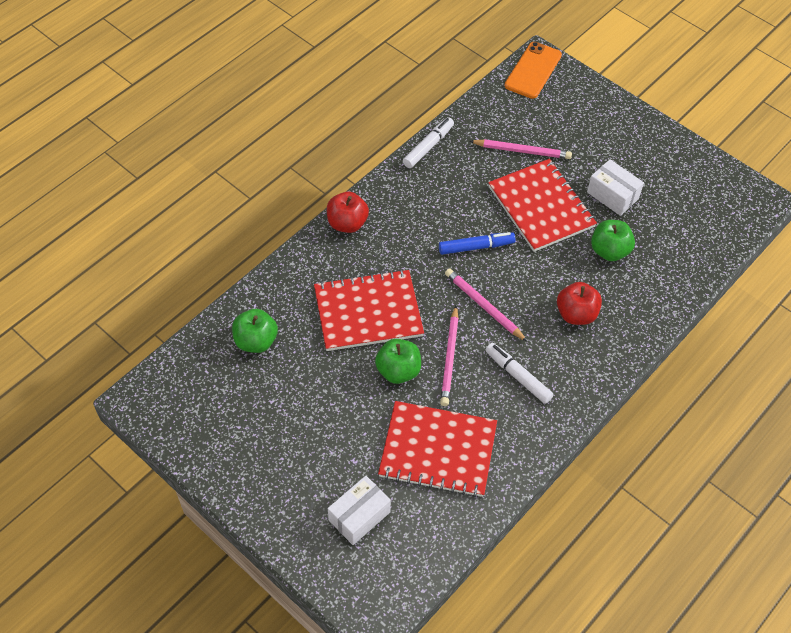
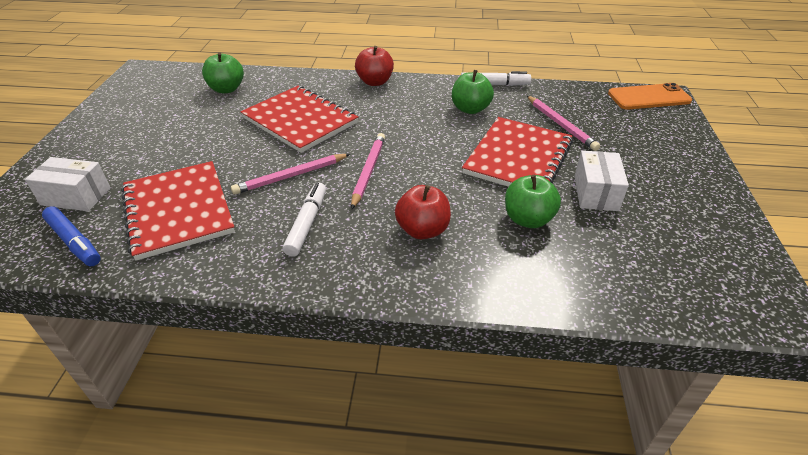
camera: 55 degrees right, 15 degrees down
green apple [375,339,421,384] -> green apple moved to [452,70,494,114]
blue marker [439,232,516,255] -> blue marker moved to [42,207,101,266]

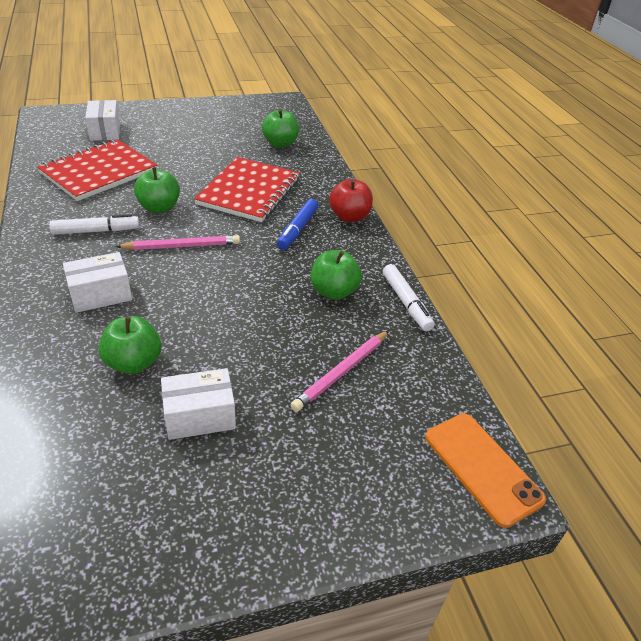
camera: 65 degrees right, 0 degrees up
blue marker [42,207,101,266] -> blue marker moved to [277,199,318,250]
pink pencil [231,154,350,195] -> green apple [134,167,180,213]
red apple [395,185,451,239] -> white box [63,252,132,313]
red notebook [462,117,573,187] -> none

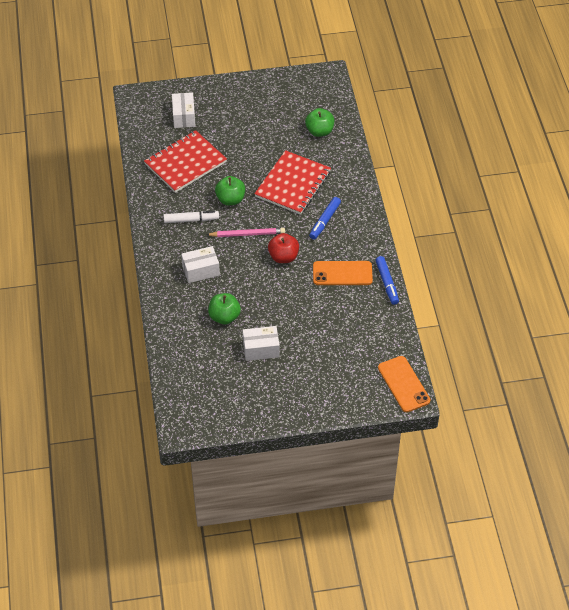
camera: 10 degrees right, 10 degrees up
pink pencil [290,330,389,412] -> none
green apple [311,250,362,300] -> orange phone [313,261,373,285]
red apple [329,179,373,222] -> red apple moved to [268,233,299,263]
white marker [383,264,435,331] -> blue marker [375,256,399,305]

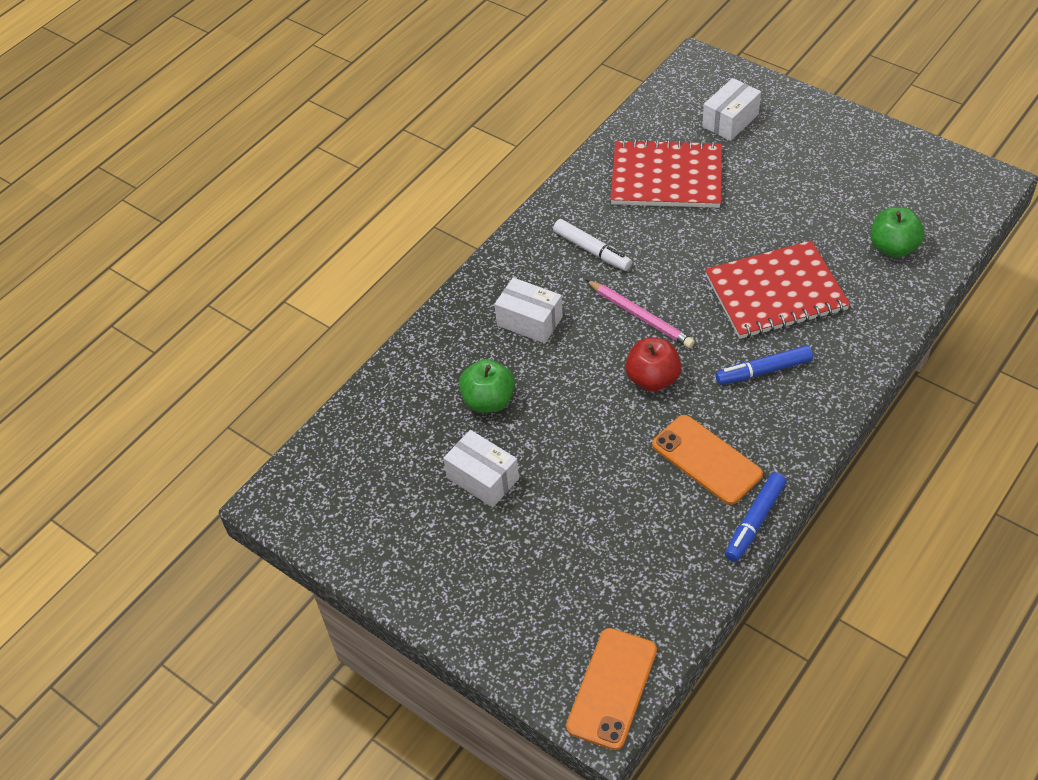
camera: 50 degrees right, 0 degrees up
green apple [215,176,245,205] -> none

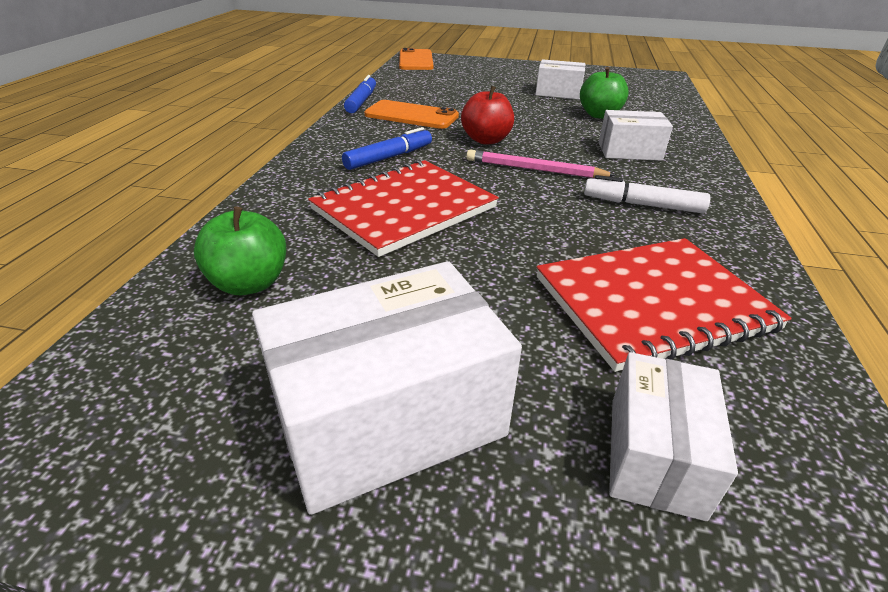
camera: 150 degrees right, 15 degrees down
none -> white box [252,261,522,515]

